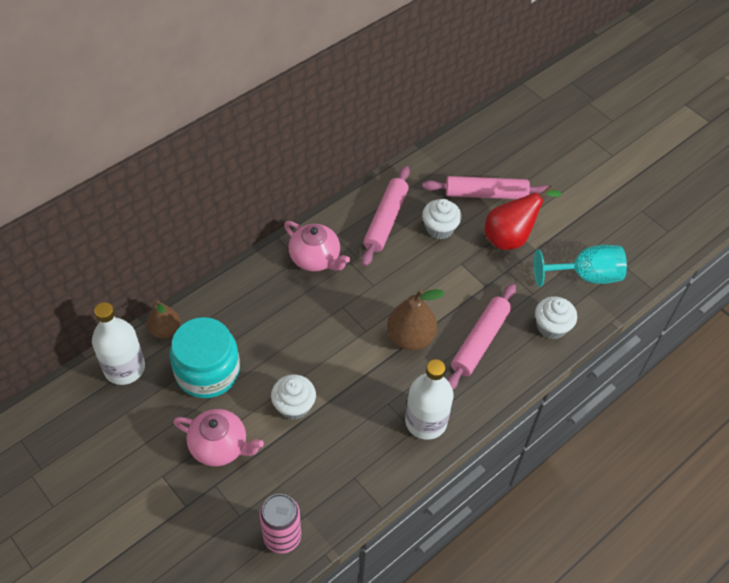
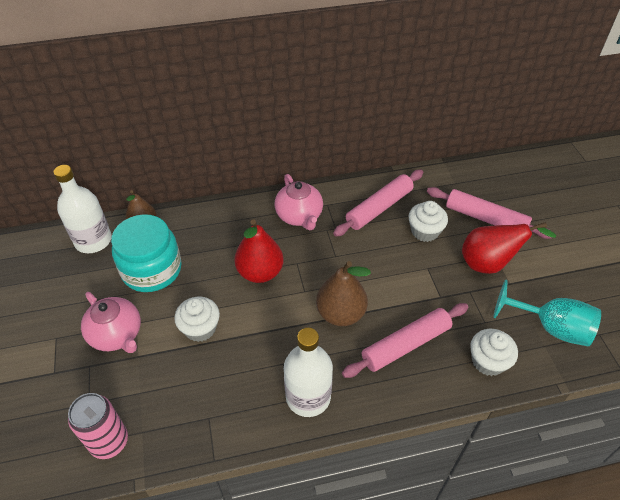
camera: 30 degrees right, 5 degrees down
none -> red pear [234,220,284,283]

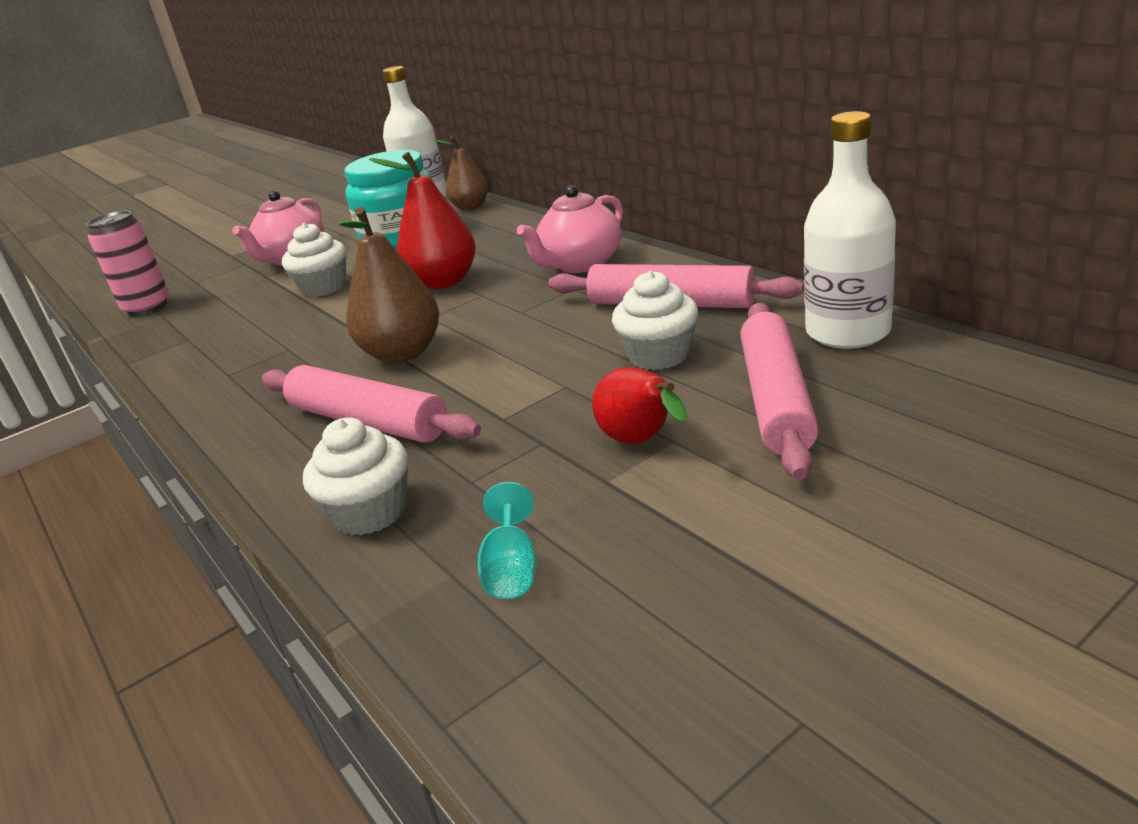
camera: 70 degrees right, 20 degrees down
white bottle [284,328,333,417] -> white bottle moved to [804,111,896,349]
red pear [462,222,556,274] -> red pear [592,367,687,444], size x0.66
turquoise goblet [493,280,601,346] -> turquoise goblet [478,482,536,599], size x0.50

